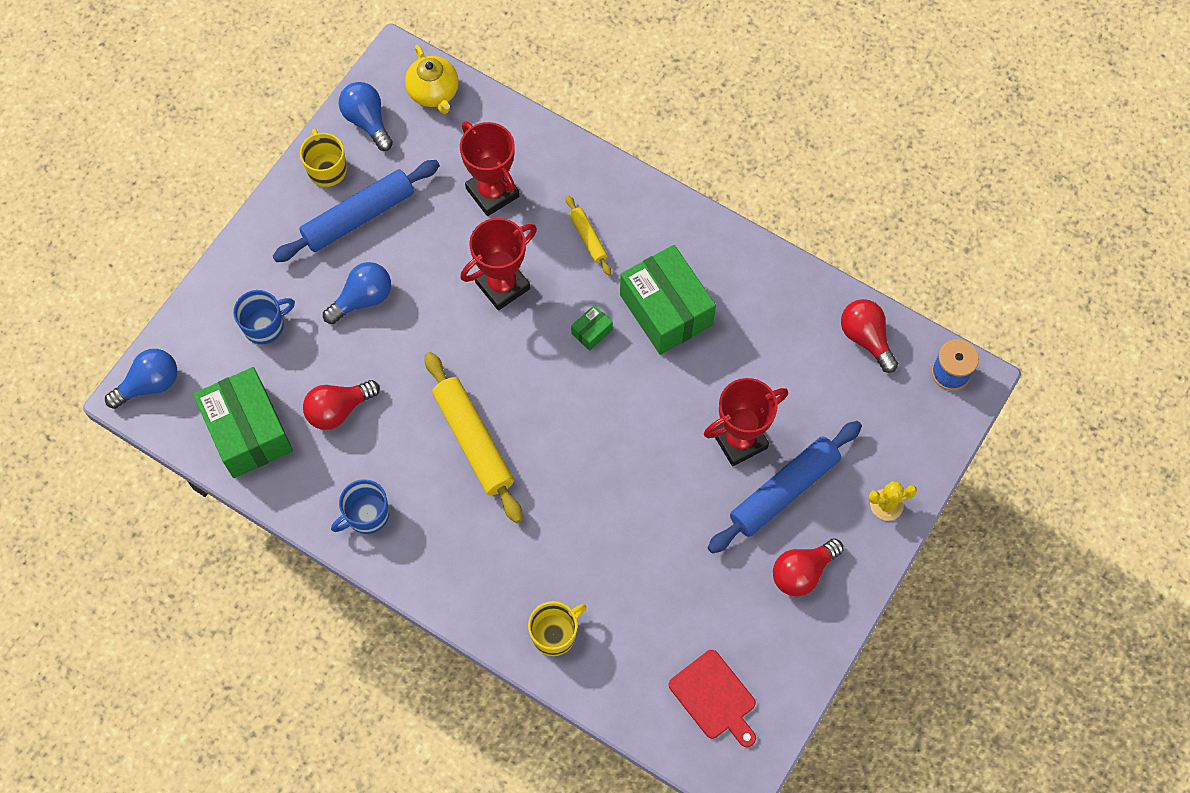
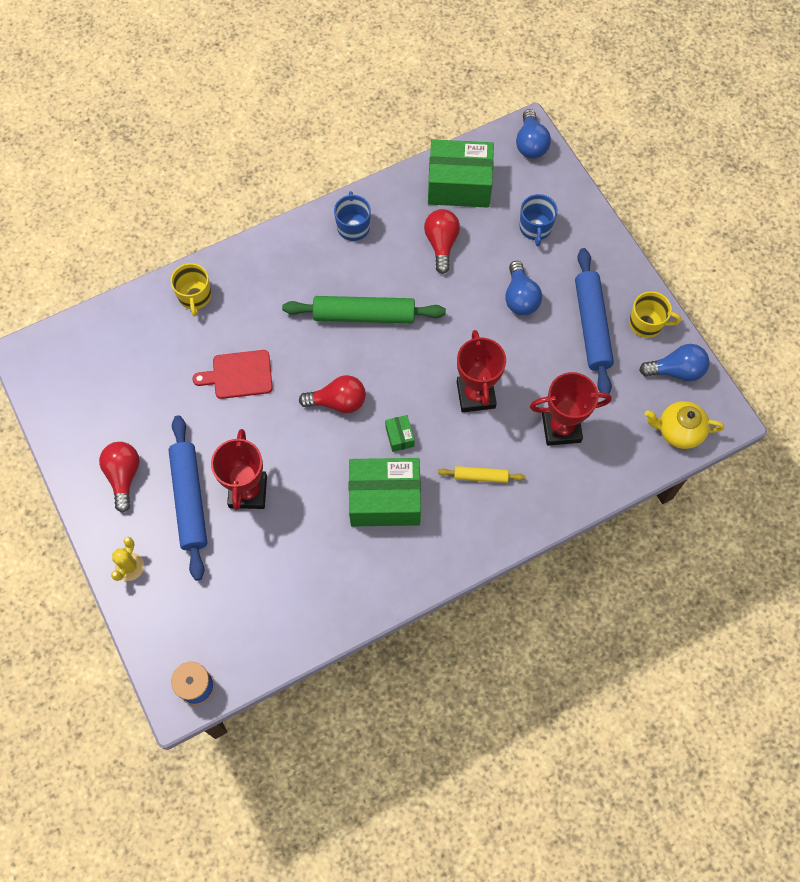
camera: 120 degrees right, 0 degrees up
yellow rolling pin [425,352,523,523] -> green rolling pin [282,296,446,323]
red cutting board [669,650,756,747] -> red cutting board moved to [192,350,273,399]
red light bulb [841,299,898,373] -> red light bulb moved to [299,375,366,413]

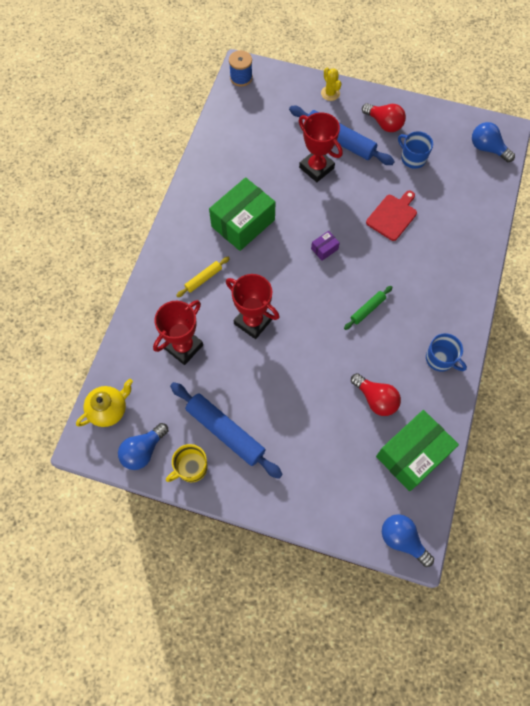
camera: 135 degrees right, 0 degrees up
yellow mug [171,263,212,317] -> none
green rolling pin [282,296,446,323] -> green rolling pin [344,286,393,330], size x0.51
red light bulb [299,375,366,413] -> purple box [311,231,340,261]
green box [385,415,414,452] -> none
blue light bulb [505,261,542,315] -> blue light bulb moved to [472,122,515,162]
blue mug [519,194,558,247] -> blue mug moved to [398,131,433,169]

